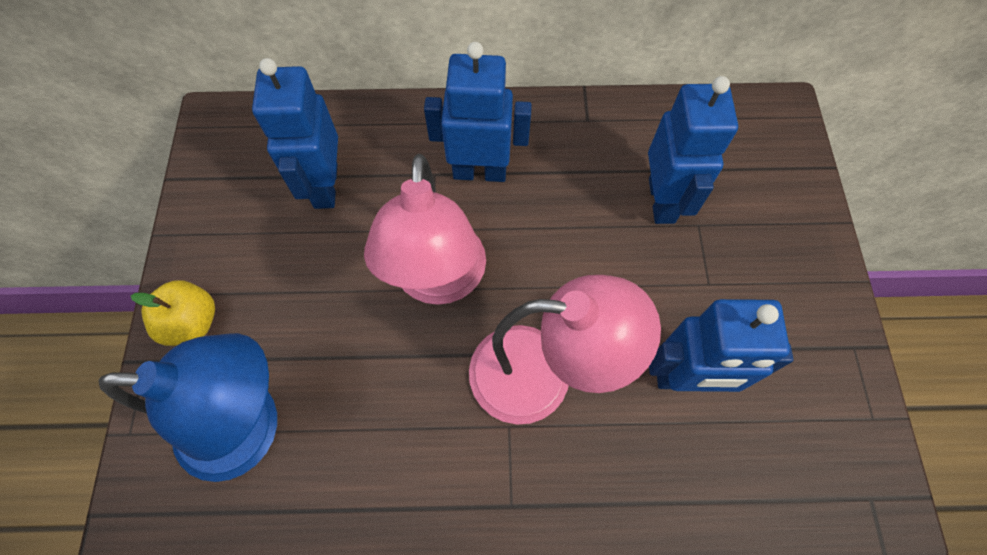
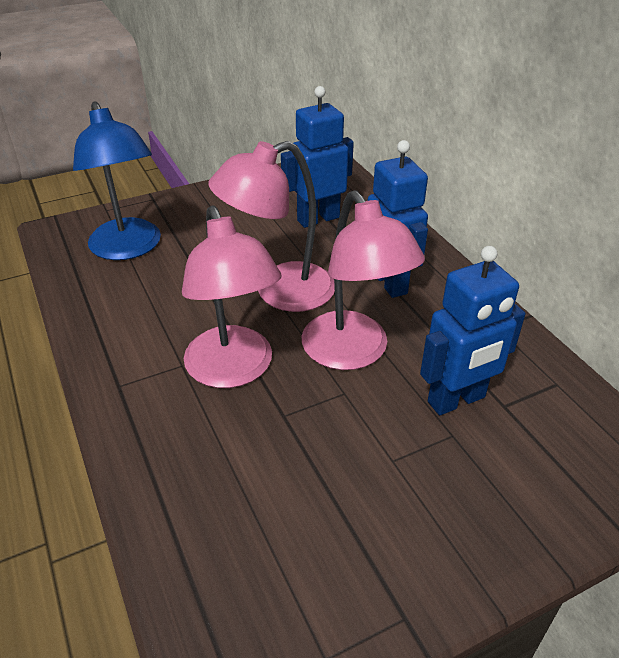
camera: 65 degrees right, 25 degrees down
yellow apple [131,280,215,346] -> none
blue robot [649,299,793,392] -> none
none -> pink lamp [302,190,425,370]

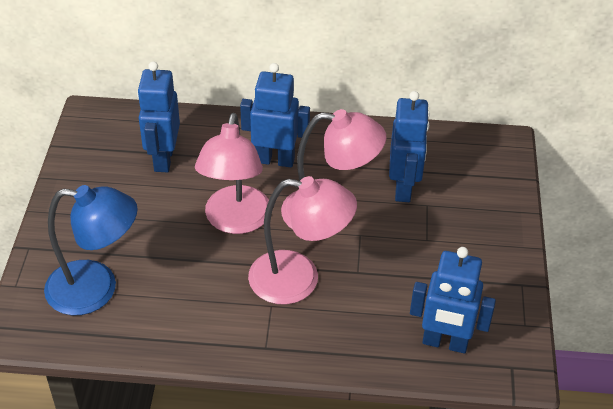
camera: 60 degrees left, 5 degrees up
none -> blue robot [410,247,496,353]

